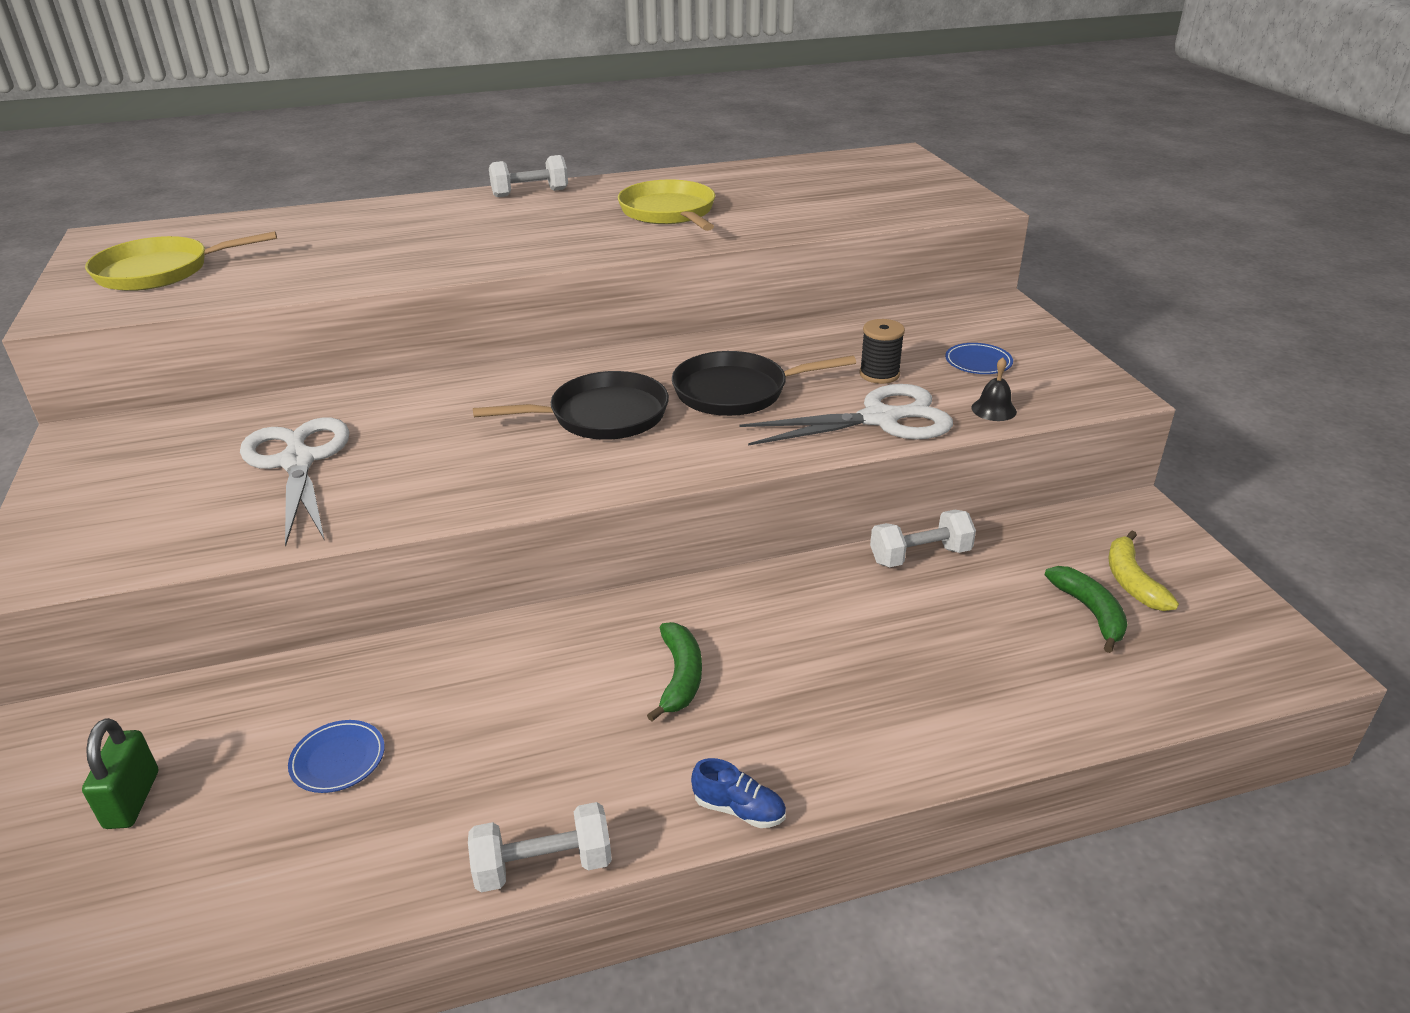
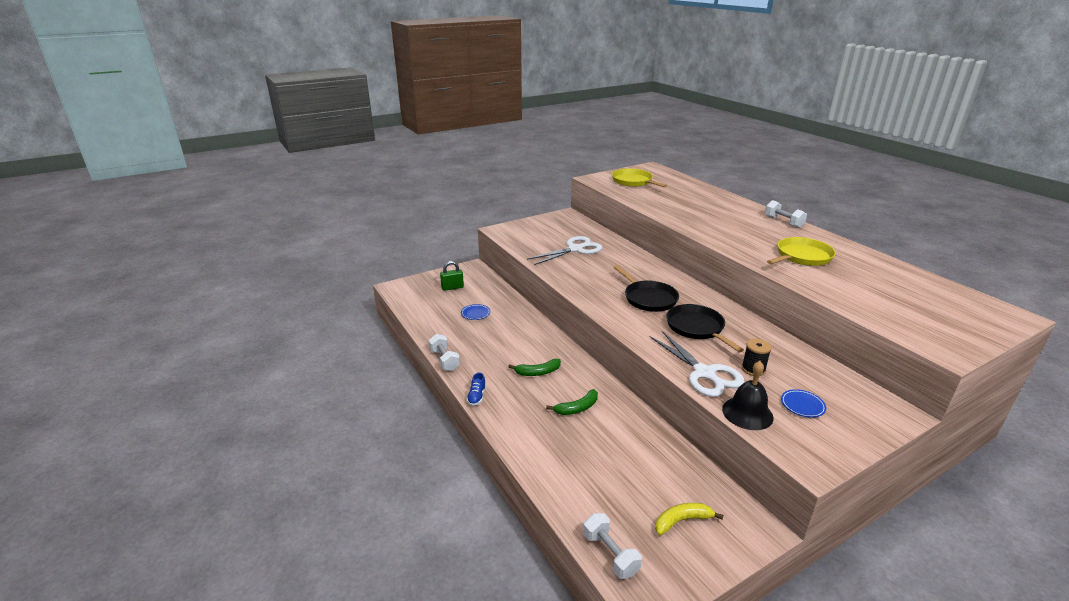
camera: 75 degrees right, 5 degrees down
white dumbbell [870,510,976,567] -> white dumbbell moved to [583,513,642,579]
black bell [971,358,1017,421] -> black bell [722,361,773,430], size x1.84
green banana [1045,566,1128,653] -> green banana moved to [546,389,598,415]

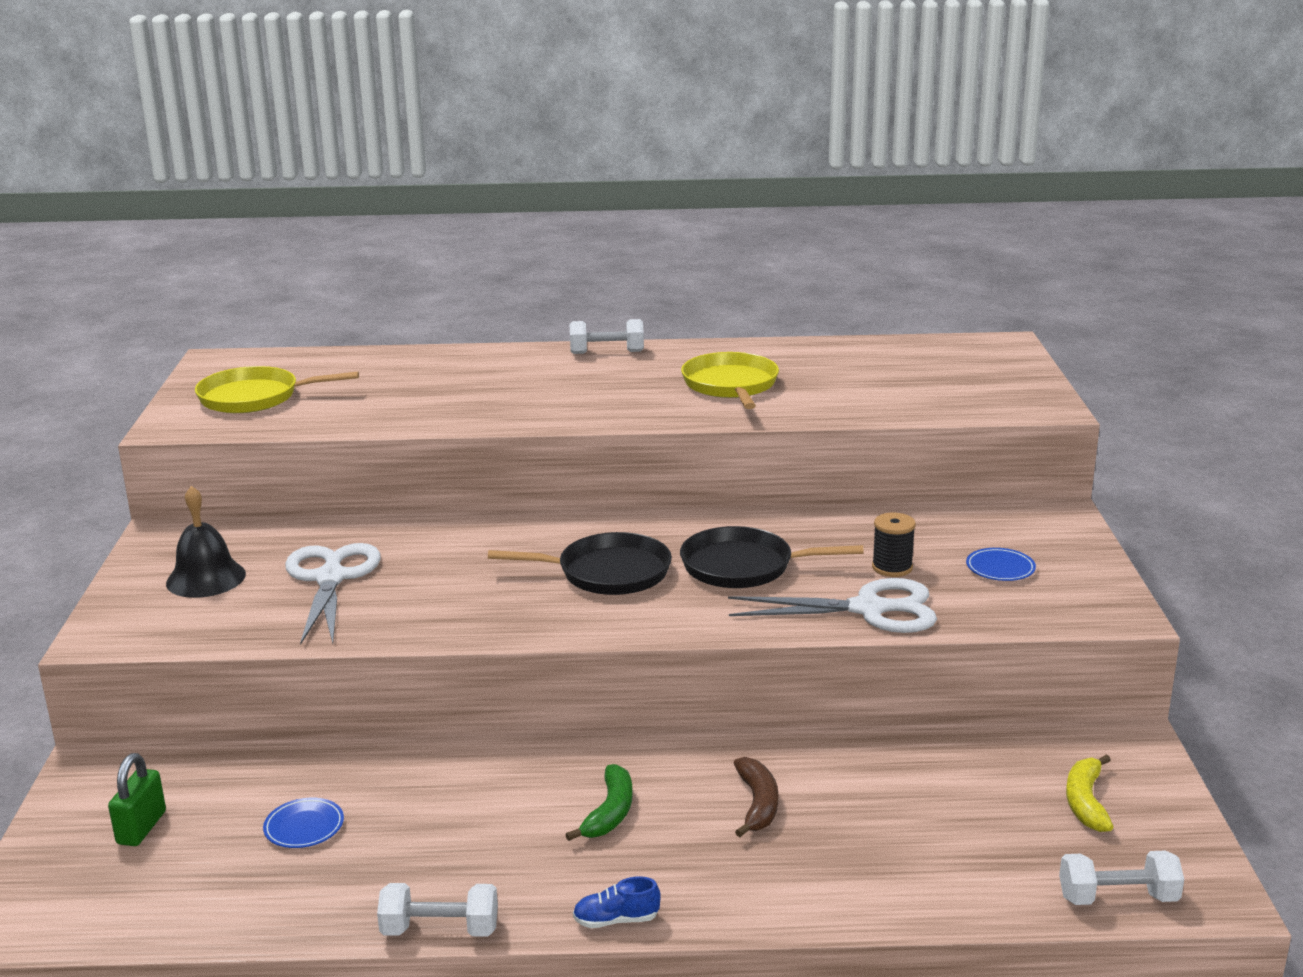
camera: 60 degrees left, 5 degrees down
blue shoe [467,373,486,406] -> blue shoe turned 135 degrees clockwise [573,876,661,928]
green banana [546,389,598,415] -> brown banana [734,757,778,837]
black bell [722,361,773,430] -> black bell moved to [166,486,246,598]

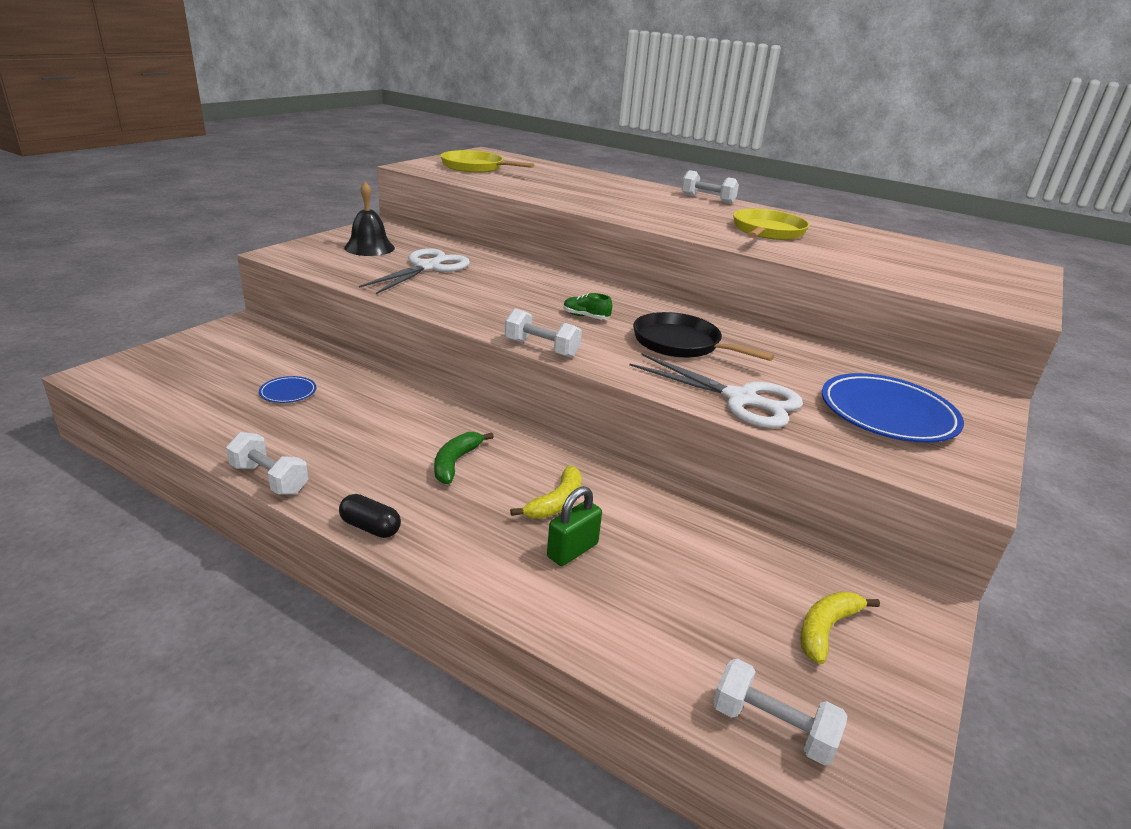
camera: 30 degrees right, 5 degrees up
green padlock [108,753,166,846] -> green padlock moved to [547,486,602,566]
black pan [488,532,672,595] -> green shoe [563,293,612,319]
green banana [565,764,633,841] -> green banana turned 150 degrees clockwise [434,432,494,484]
blue shoe [573,876,661,928] -> black capsule [339,494,401,538]
brown banana [734,757,778,837] -> yellow banana [510,466,581,519]
black spool [872,513,916,577] -> none
blue plate [966,548,1036,581] -> blue plate [822,373,964,443], size x2.15
none -> white dumbbell [505,308,582,358]

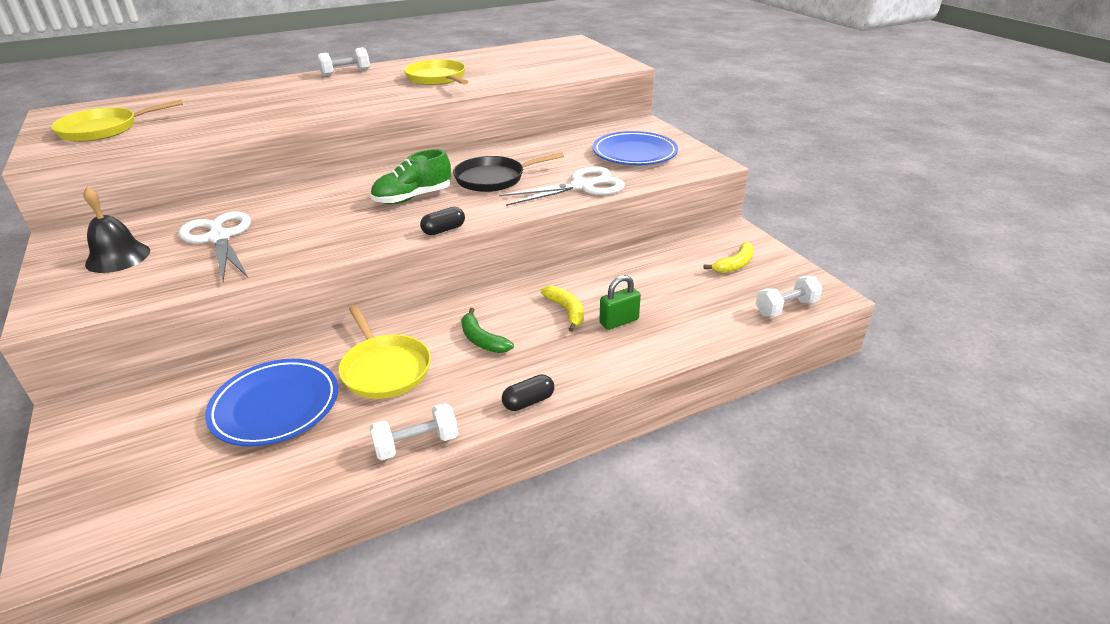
camera: 55 degrees left, 5 degrees up
blue plate [259,376,316,403] -> blue plate [205,359,338,447], size x2.15
white dumbbell [505,308,582,358] -> black capsule [420,207,465,235]
green padlock [547,486,602,566] -> green padlock turned 75 degrees clockwise [599,275,641,330]
green shoe [563,293,612,319] -> green shoe [371,149,451,204], size x1.88
yellow banana [800,591,880,664] -> yellow banana turned 120 degrees counterclockwise [703,242,754,273]
none -> yellow pan [338,305,431,399]

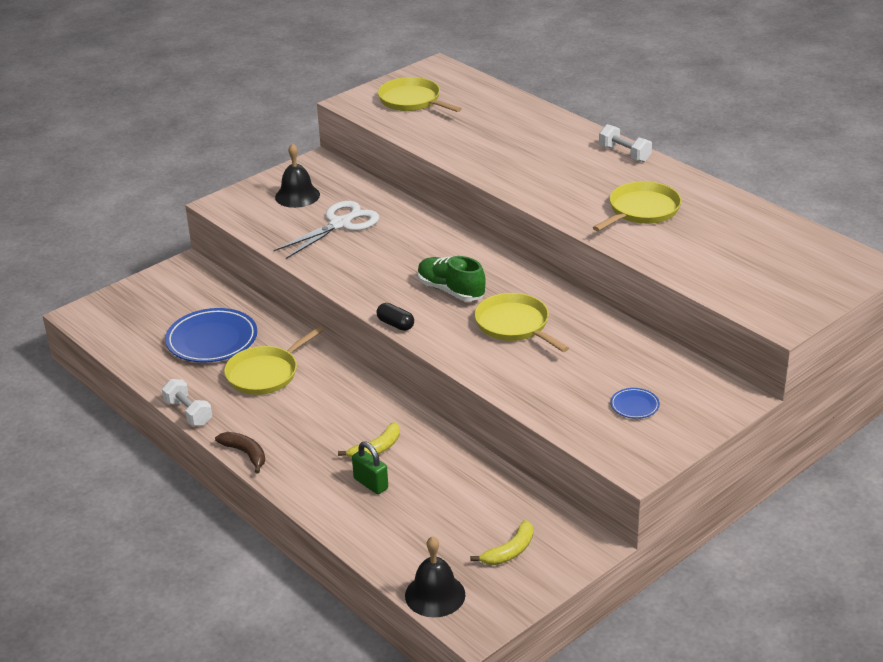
camera: 75 degrees right, 0 degrees up
black pan [453,152,564,192] -> yellow pan [474,293,569,352]
green banana [461,308,514,353] -> none
white scissors [499,166,625,206] -> none
black capsule [502,374,554,411] -> brown banana [215,432,265,474]
blue plate [593,131,678,165] -> blue plate [611,388,660,419], size x0.46
yellow banana [703,242,754,273] -> yellow banana turned 75 degrees counterclockwise [470,520,533,565]
white dumbbell [756,276,822,317] -> black bell [405,536,466,618]

